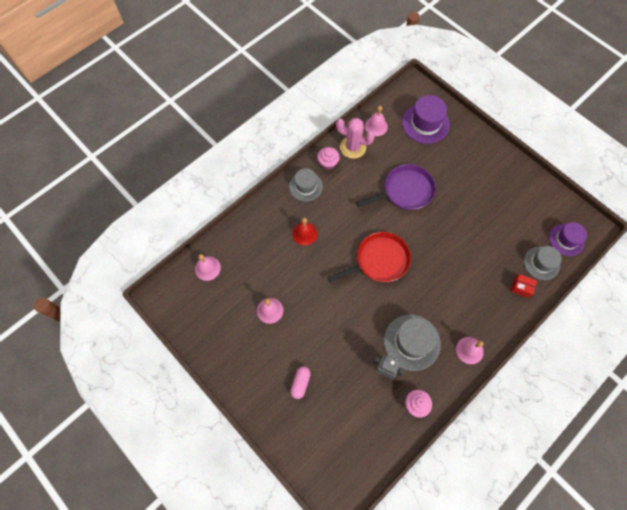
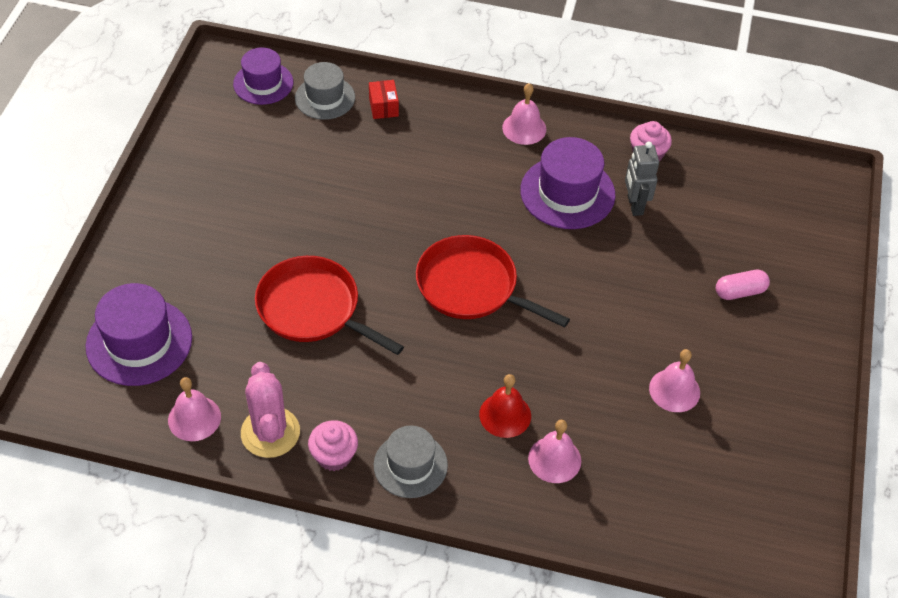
camera: 125 degrees left, 15 degrees down
pink bell [195,254,221,281] -> pink bell moved to [528,420,581,483]
purple pan [356,164,436,210] -> red pan [255,256,404,355]
grey hat [384,315,441,371] -> purple hat [520,137,615,229]

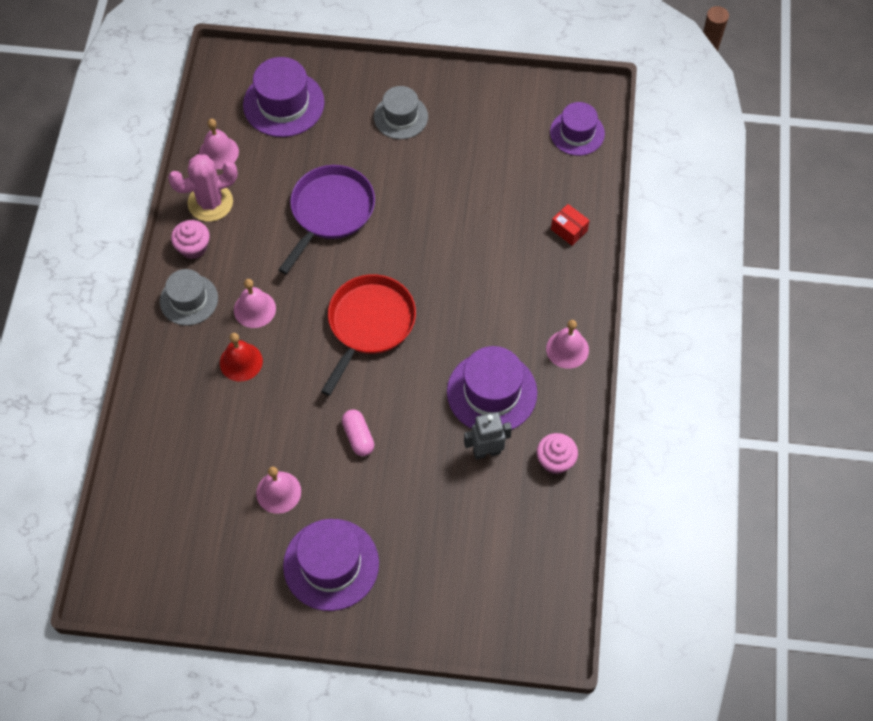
camera: 85 degrees right, 10 degrees up
red pan [255,256,404,355] -> purple pan [278,165,375,274]
grey hat [295,62,355,120] -> grey hat moved to [374,86,428,139]
red box [369,80,399,119] -> red box turned 60 degrees clockwise [551,204,590,246]
pink bell [528,420,581,483] -> pink bell moved to [234,279,276,328]
pink capsule [716,270,770,300] -> pink capsule moved to [342,409,374,456]
none -> purple hat [283,519,379,611]

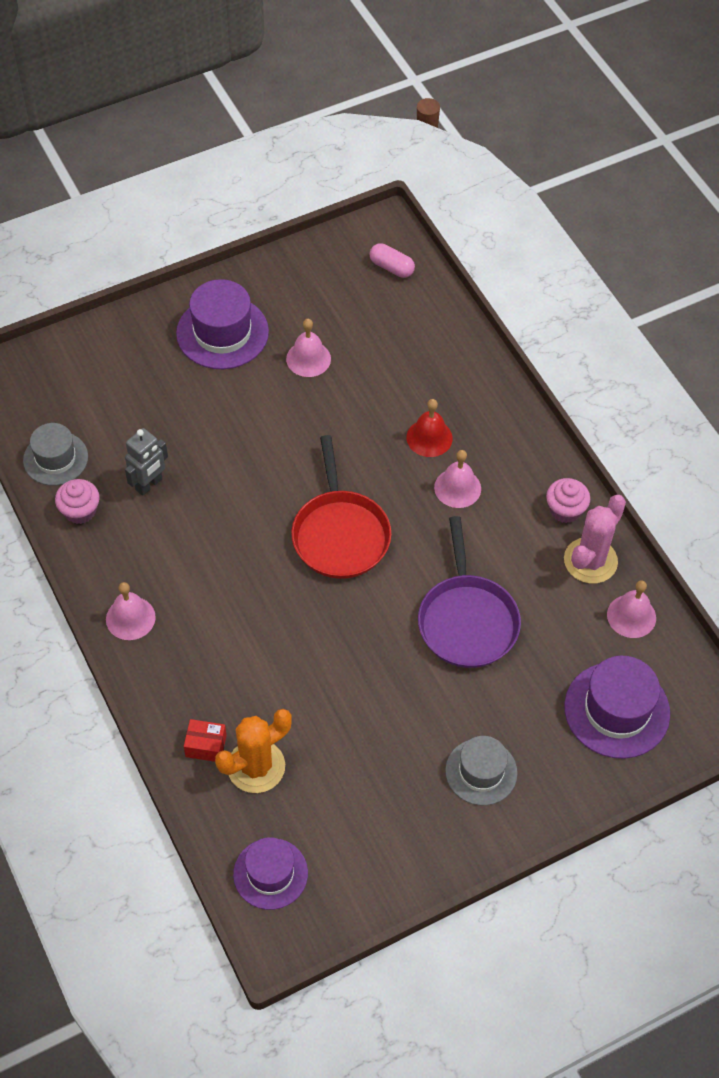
camera: 145 degrees right, 5 degrees down
grey hat [160,269,218,326] -> grey hat moved to [23,423,88,486]
pink capsule [342,409,374,456] -> pink capsule moved to [370,243,415,278]
purple hat [447,346,537,430] -> none
none -> orange cactus [215,709,292,793]

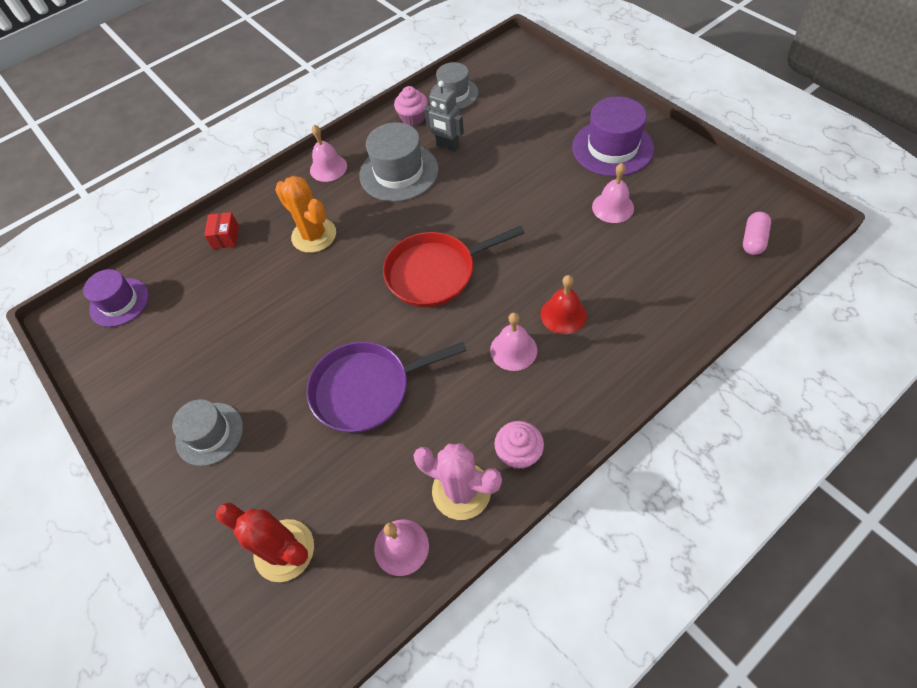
camera: 85 degrees right, 0 degrees up
orange cactus [215,709,292,793] -> orange cactus moved to [275,176,336,253]
purple hat [564,656,670,759] -> red cactus [216,502,314,582]
none -> grey hat [359,122,439,202]

